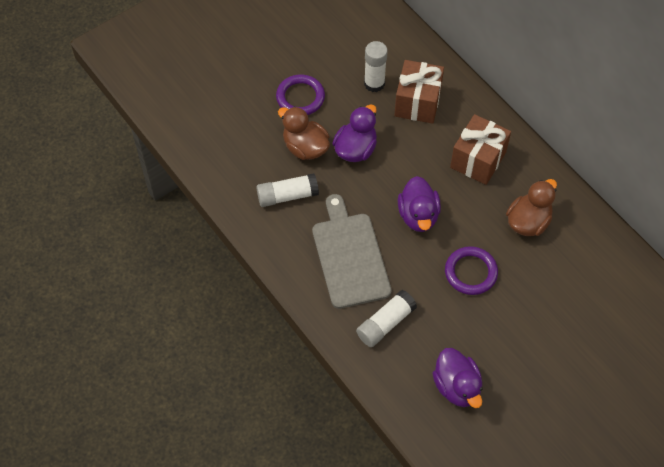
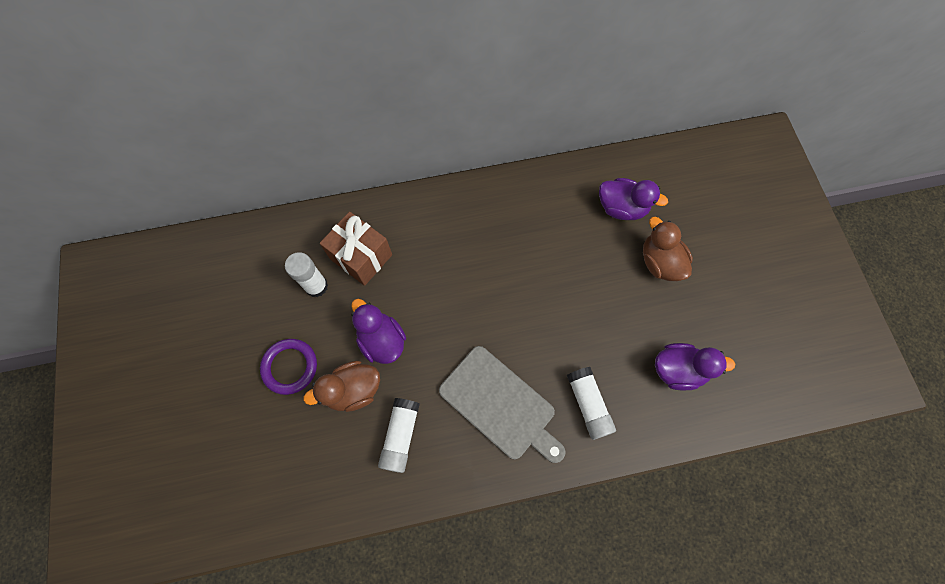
camera: 65 degrees left, 10 degrees up
grey cutting board [312,194,392,309] -> grey cutting board turned 150 degrees counterclockwise [439,346,566,463]
purple duck [398,176,441,232] -> purple duck moved to [599,178,668,220]
purple ring [445,246,498,295] -> none
brown gift [450,114,511,185] -> none
brown duck [506,179,557,236] -> brown duck moved to [643,216,693,281]

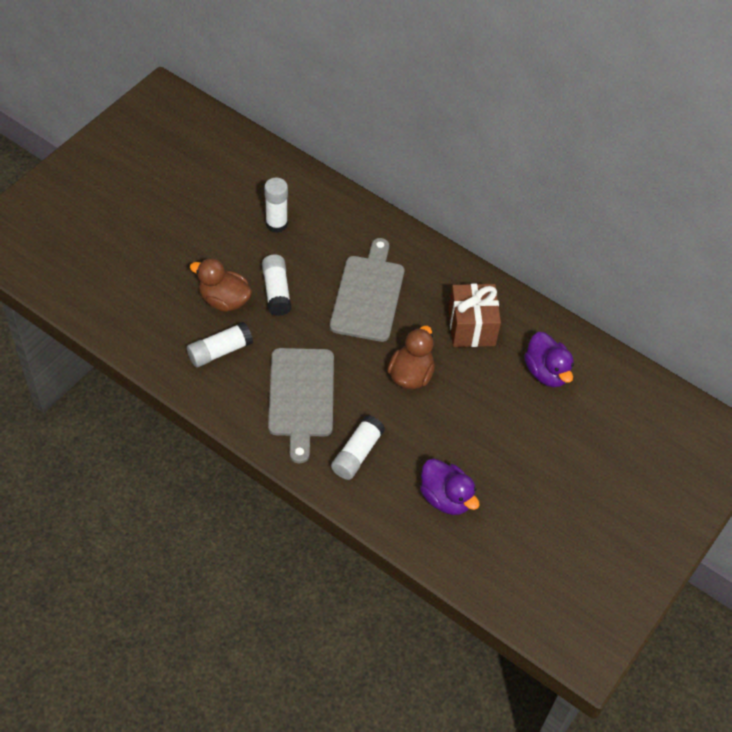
camera: 45 degrees right, 15 degrees down
purple ring [260,339,317,395] -> none
brown gift [320,212,392,286] -> brown gift moved to [449,284,501,347]
purple duck [351,299,406,364] -> white glue stick [262,254,291,316]
brown duck [643,216,693,281] -> brown duck moved to [387,326,435,389]
none -> grey cutting board [330,238,404,342]

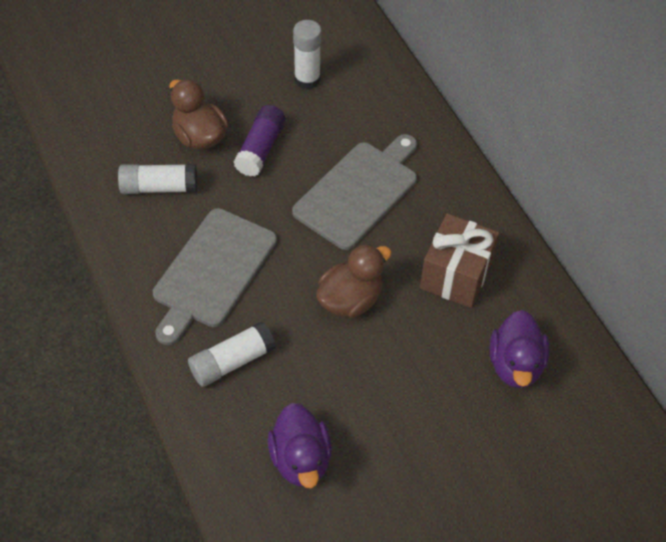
camera: 30 degrees right, 0 degrees up
white glue stick [262,254,291,316] -> purple glue stick [234,105,285,177]

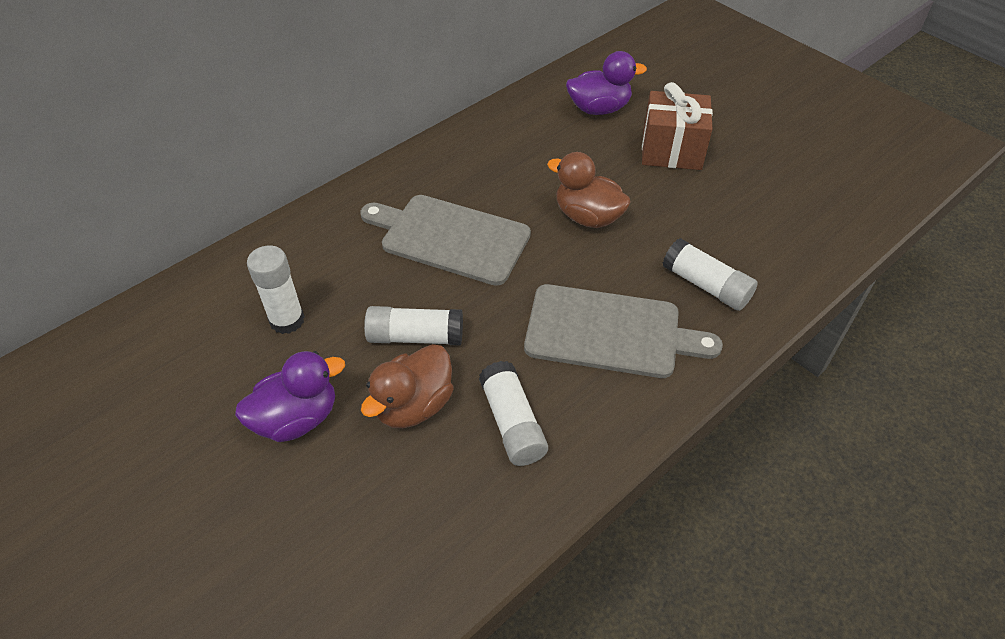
camera: 105 degrees left, 5 degrees down
purple glue stick [234,105,285,177] -> white glue stick [364,306,463,346]
purple duck [268,403,332,488] -> purple duck moved to [235,351,345,442]
brown gift [420,214,499,308] -> brown gift moved to [642,82,713,170]

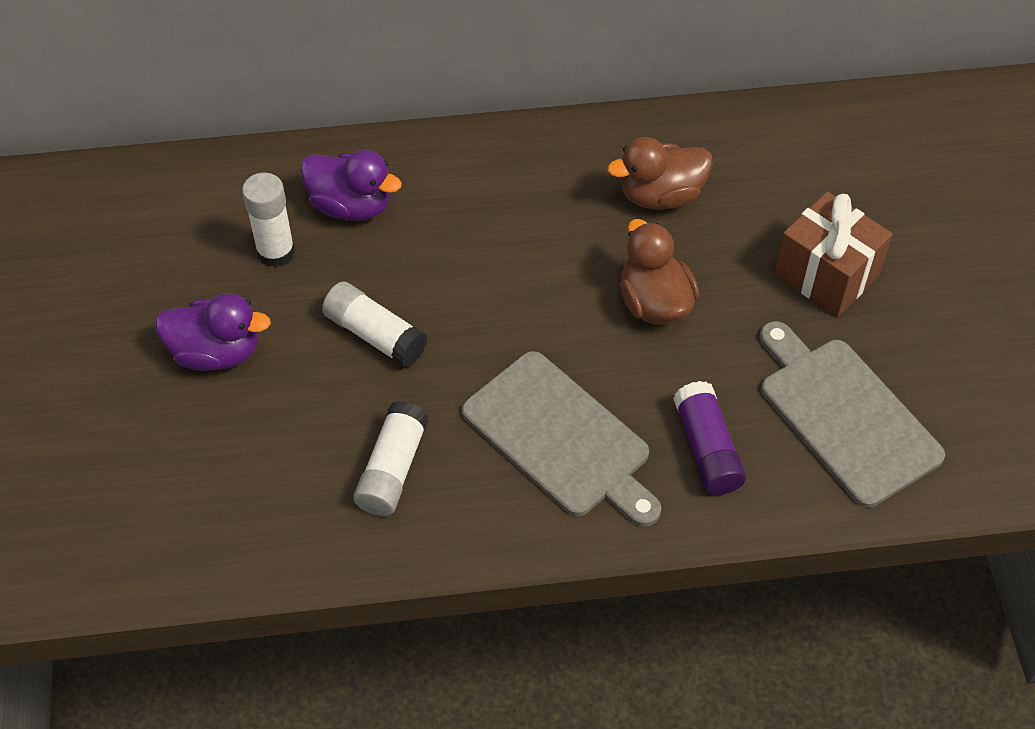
camera: 35 degrees right, 5 degrees up
grey cutting board [360,195,531,286] -> grey cutting board moved to [759,321,945,508]
brown duck [361,344,454,428] -> brown duck moved to [607,137,713,210]
purple duck [566,51,647,115] -> purple duck moved to [300,150,402,221]
white glue stick [663,238,758,311] -> purple glue stick [673,381,746,495]

